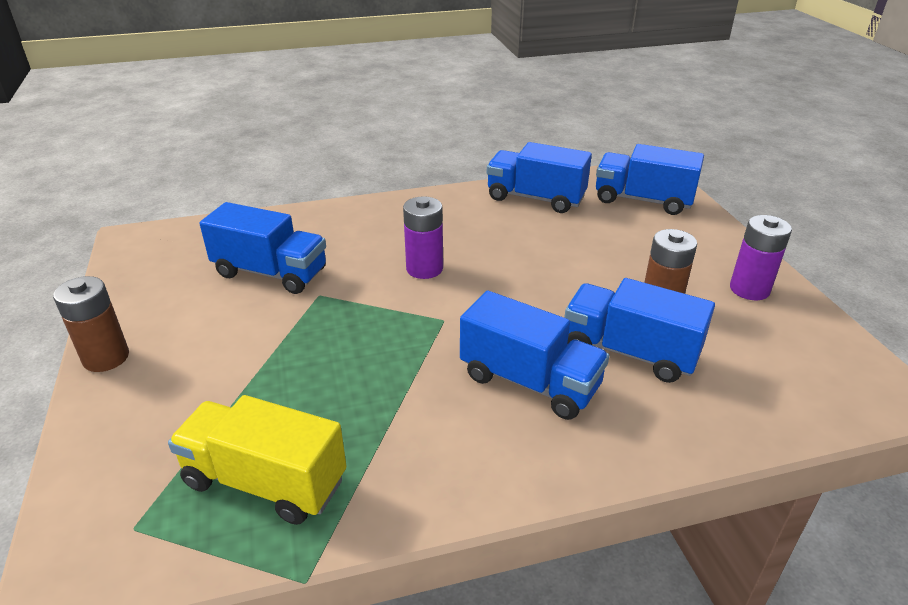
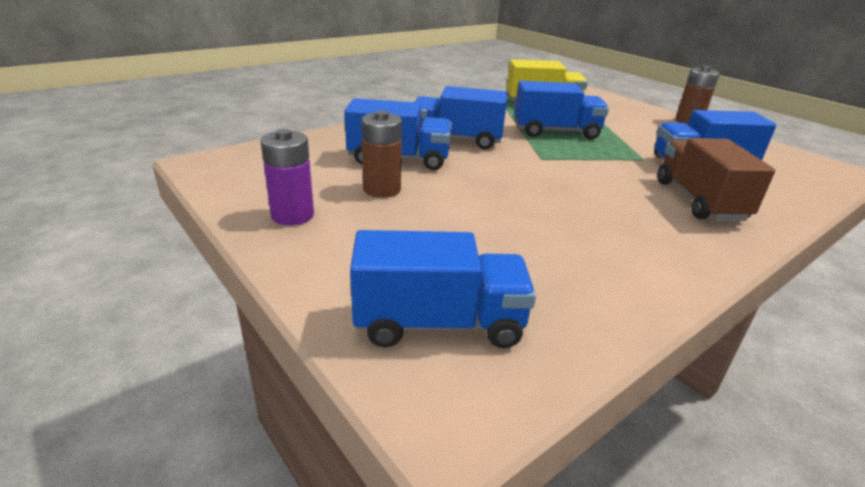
camera: 155 degrees right, 5 degrees down
purple battery [403,196,443,279] -> none
blue truck [487,142,592,213] -> blue truck moved to [514,81,609,139]
none -> brown truck [657,138,775,221]

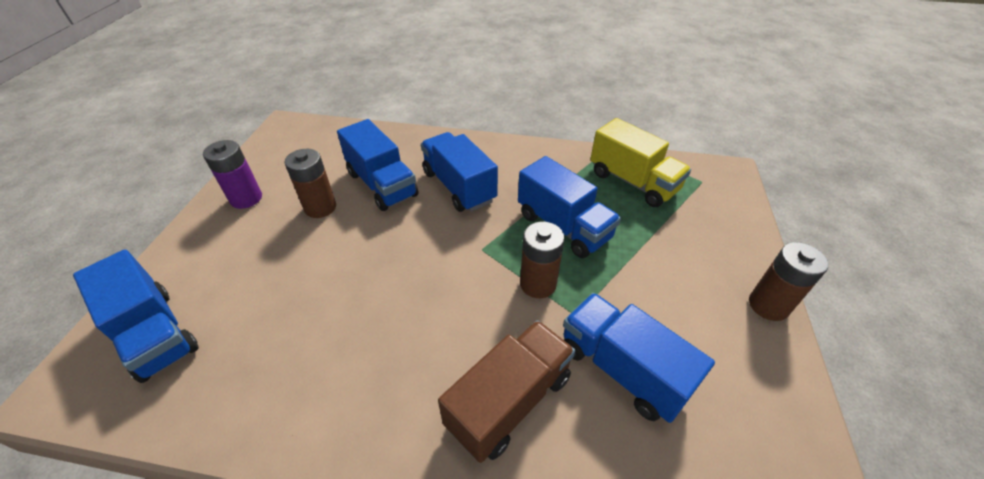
camera: 50 degrees right, 15 degrees up
none -> brown battery [520,222,565,298]

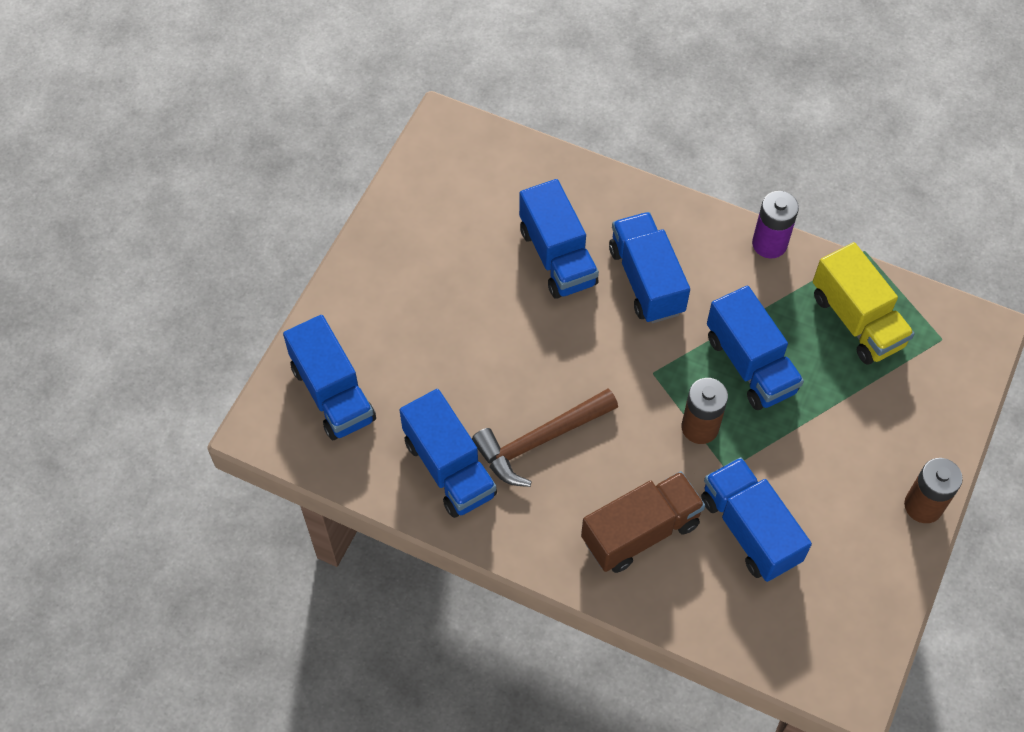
camera: 15 degrees right, 15 degrees up
purple battery [203,140,262,209] -> purple battery moved to [752,191,799,258]
brown battery [285,149,336,218] -> none
none -> blue truck [400,389,497,518]
none -> brown hammer [472,389,618,487]

